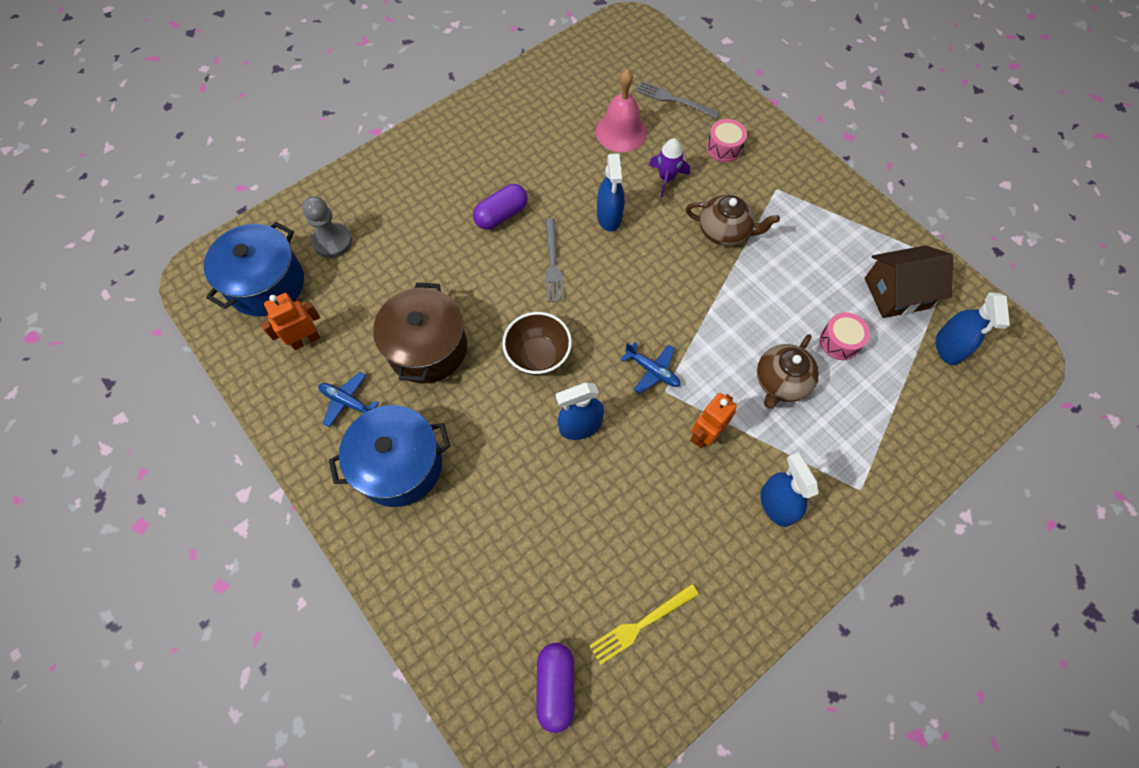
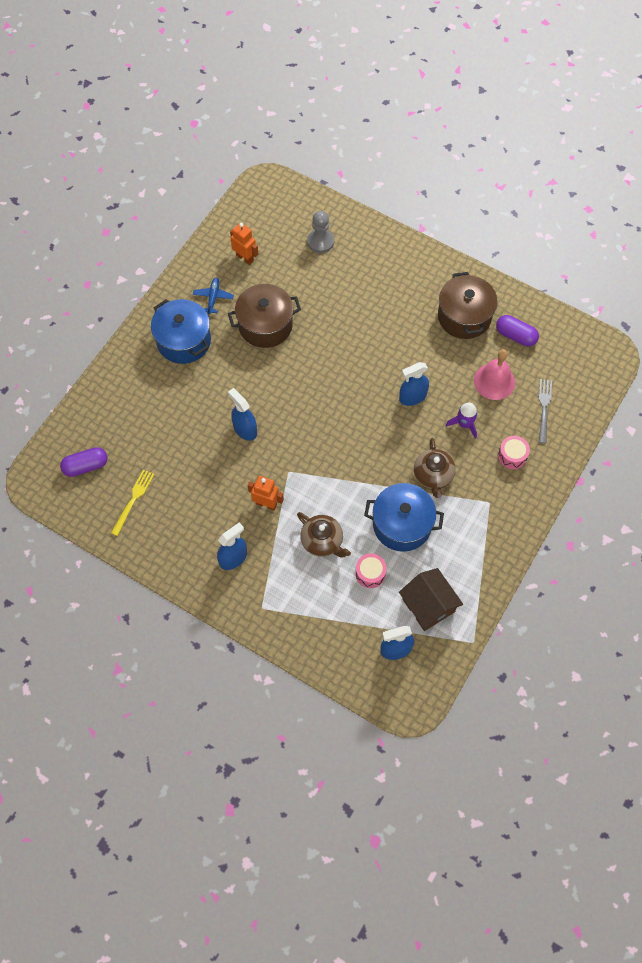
camera: 70 degrees right, 0 degrees up
blue pot [204,222,304,316] -> blue pot moved to [364,483,444,552]
purple capsule [473,184,528,230] -> purple capsule moved to [496,315,539,346]
brown bowl [502,312,572,375] -> none
grey fork [545,218,564,302] -> none
yellow fork [589,584,699,665] -> yellow fork turned 75 degrees clockwise [111,469,155,536]
blue plane [621,342,681,394] -> none
brown teapot [757,334,819,409] -> brown teapot turned 150 degrees counterclockwise [297,512,351,558]
none -> brown pot [438,272,498,339]

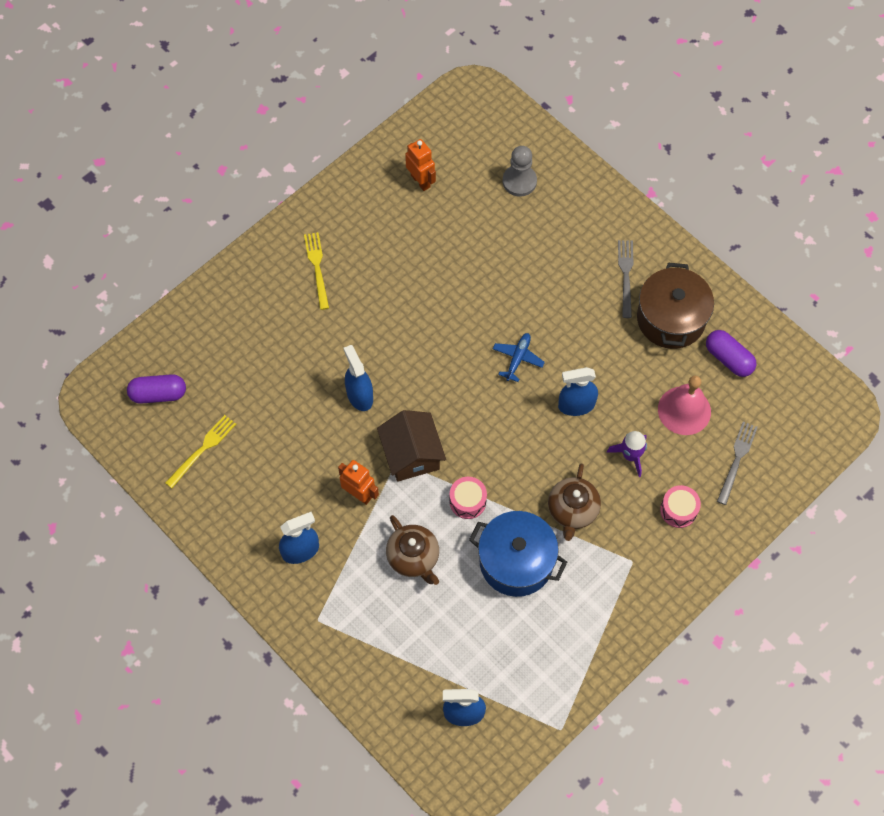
camera: 15 degrees right, 0 degrees up
blue pot [151,299,211,364] -> yellow fork [304,232,329,310]
blue plane [193,277,234,314] -> blue plane moved to [493,333,545,382]
brown pot [228,284,301,348] -> none
pink drum [355,553,387,588] -> pink drum moved to [449,477,487,519]
brown house [399,568,463,631] -> brown house moved to [377,410,446,482]
none -> grey fork [618,240,633,318]

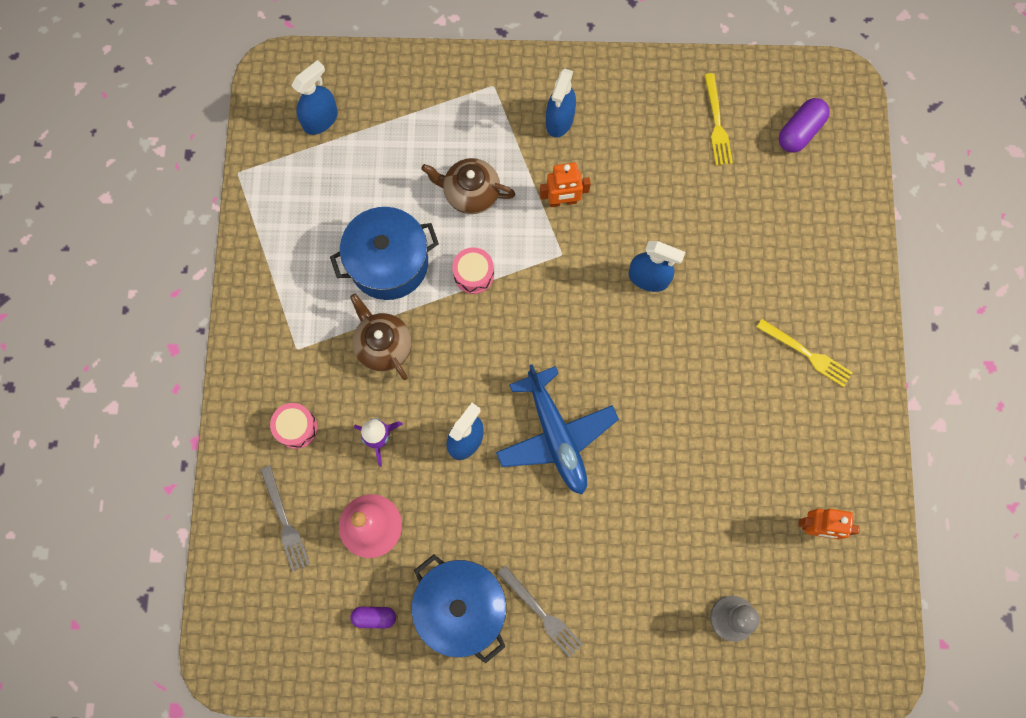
camera: 135 degrees right, 10 degrees up
brown house [377,410,446,482] -> none
blue plane [493,333,545,382] -> blue plane [496,364,619,494], size x1.99
brown pot [637,263,714,349] -> blue pot [411,554,506,664]
purple capsule [706,330,756,377] -> purple capsule [350,607,396,628], size x0.64

